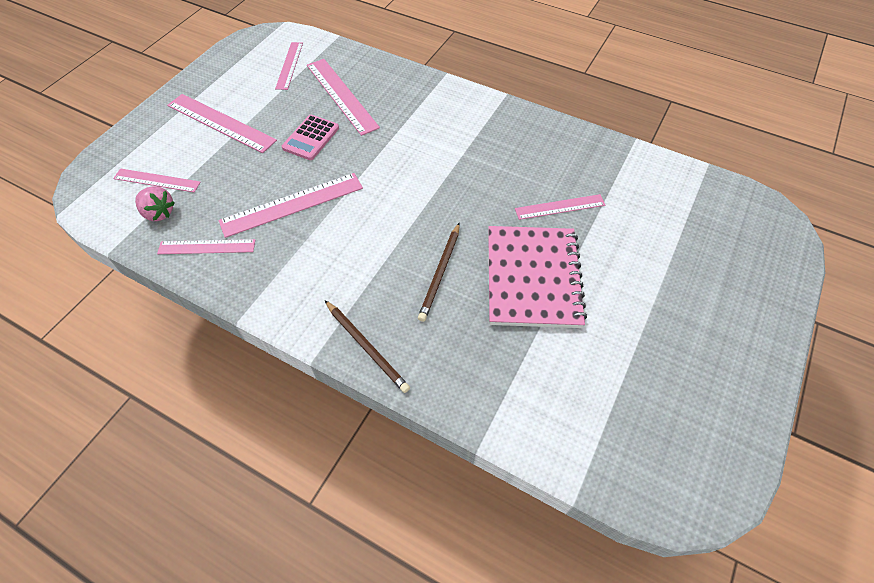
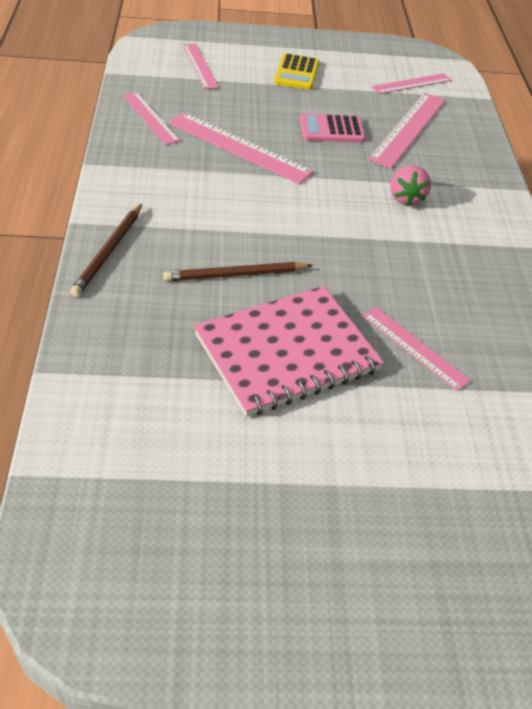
camera: 55 degrees right, 10 degrees down
pink strawberry [135,186,175,221] -> pink strawberry moved to [390,165,431,206]
pink ruler [167,94,277,153] -> yellow calculator [274,53,319,90]

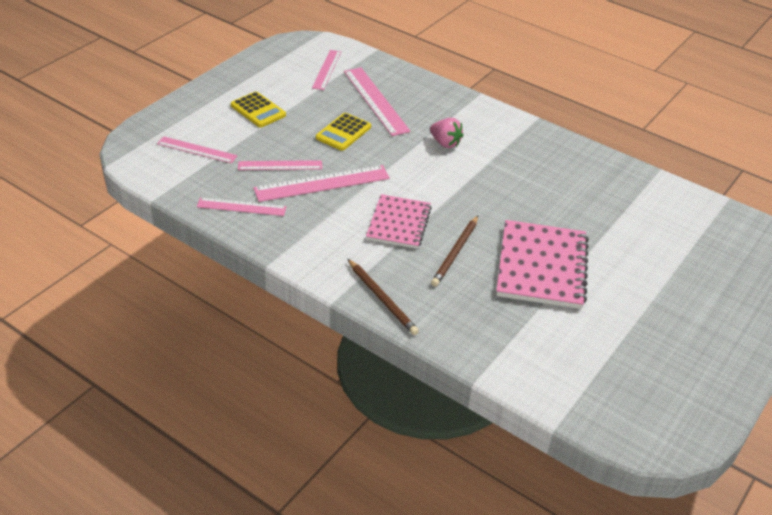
camera: 50 degrees left, 5 degrees down
pink calculator [300,113,365,143] -> yellow calculator [316,113,371,151]
pink ruler [362,307,471,391] -> pink ruler moved to [238,160,322,170]
none -> pink notebook [366,194,432,249]

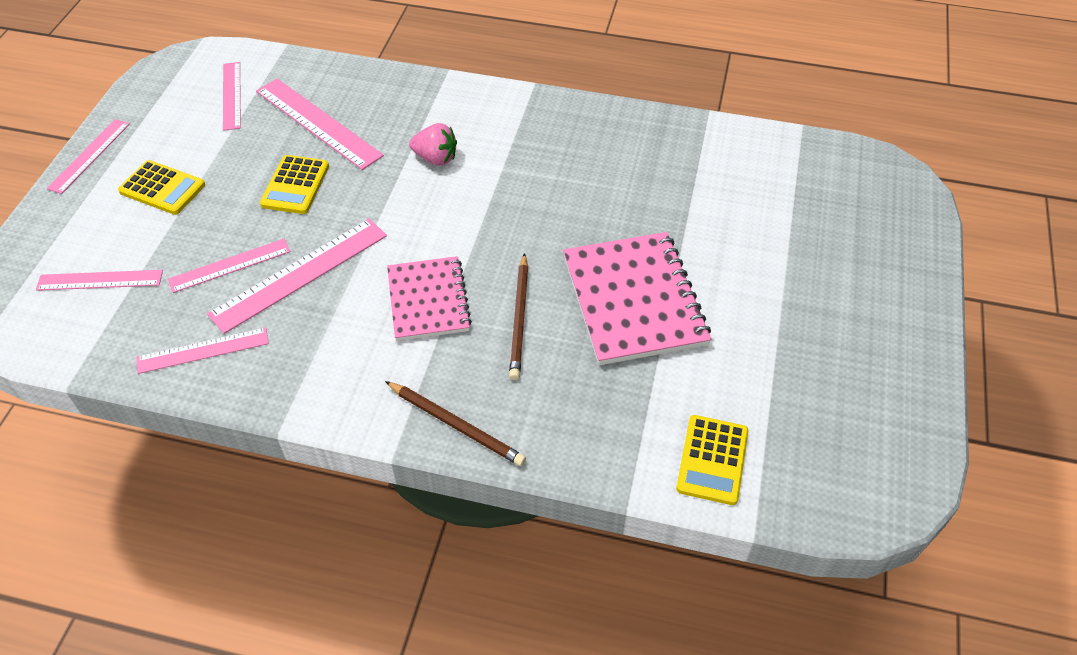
camera: 20 degrees left, 10 degrees up
none -> pink ruler [47,119,130,194]
none -> yellow calculator [676,415,748,505]

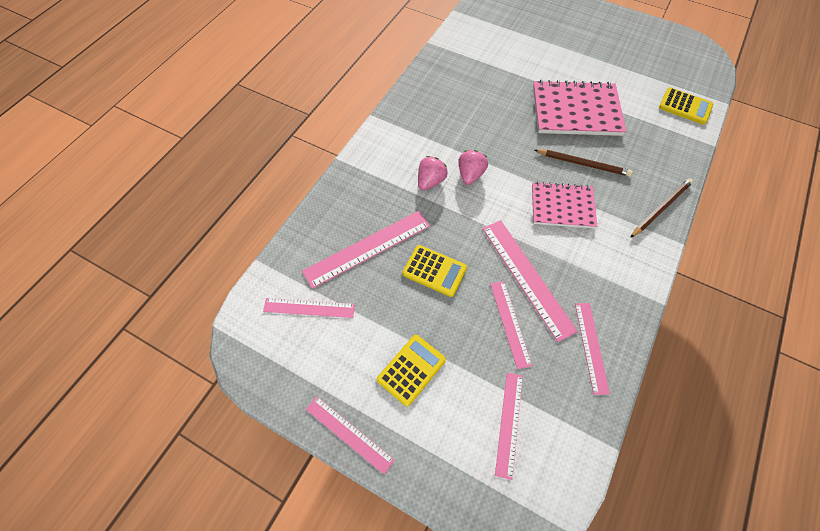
camera: 75 degrees left, 10 degrees up
none -> pink strawberry [458,150,488,185]

